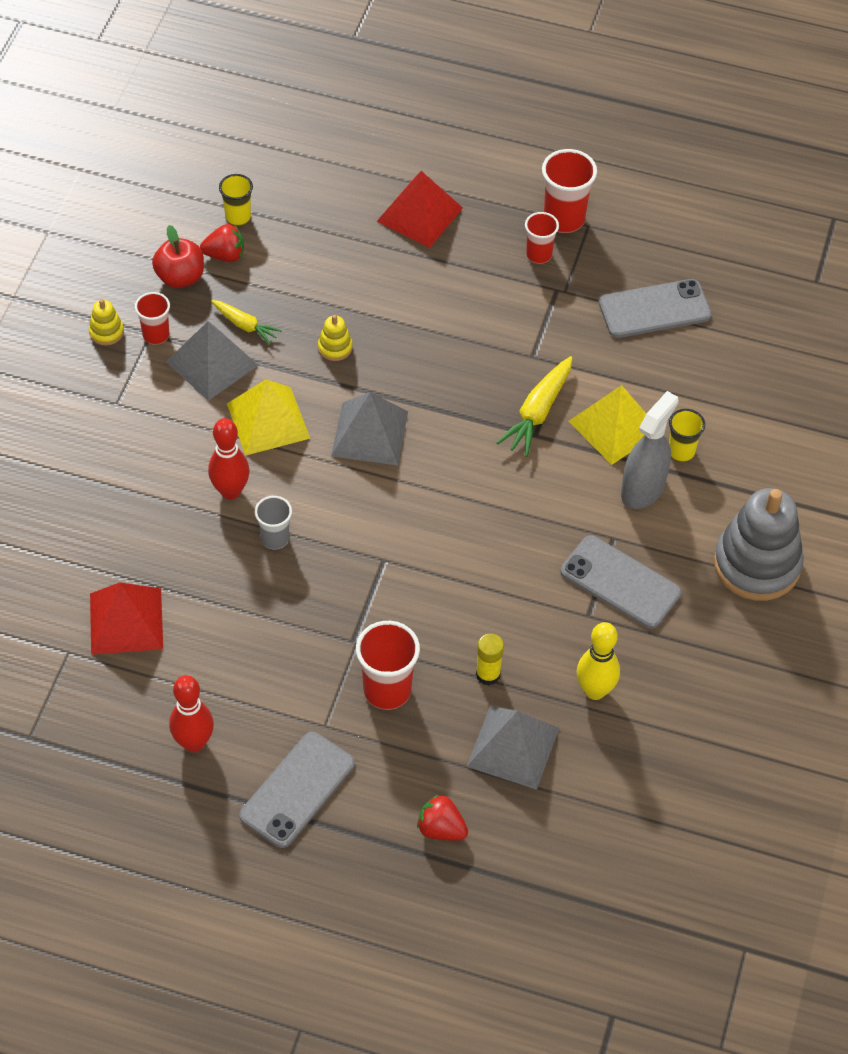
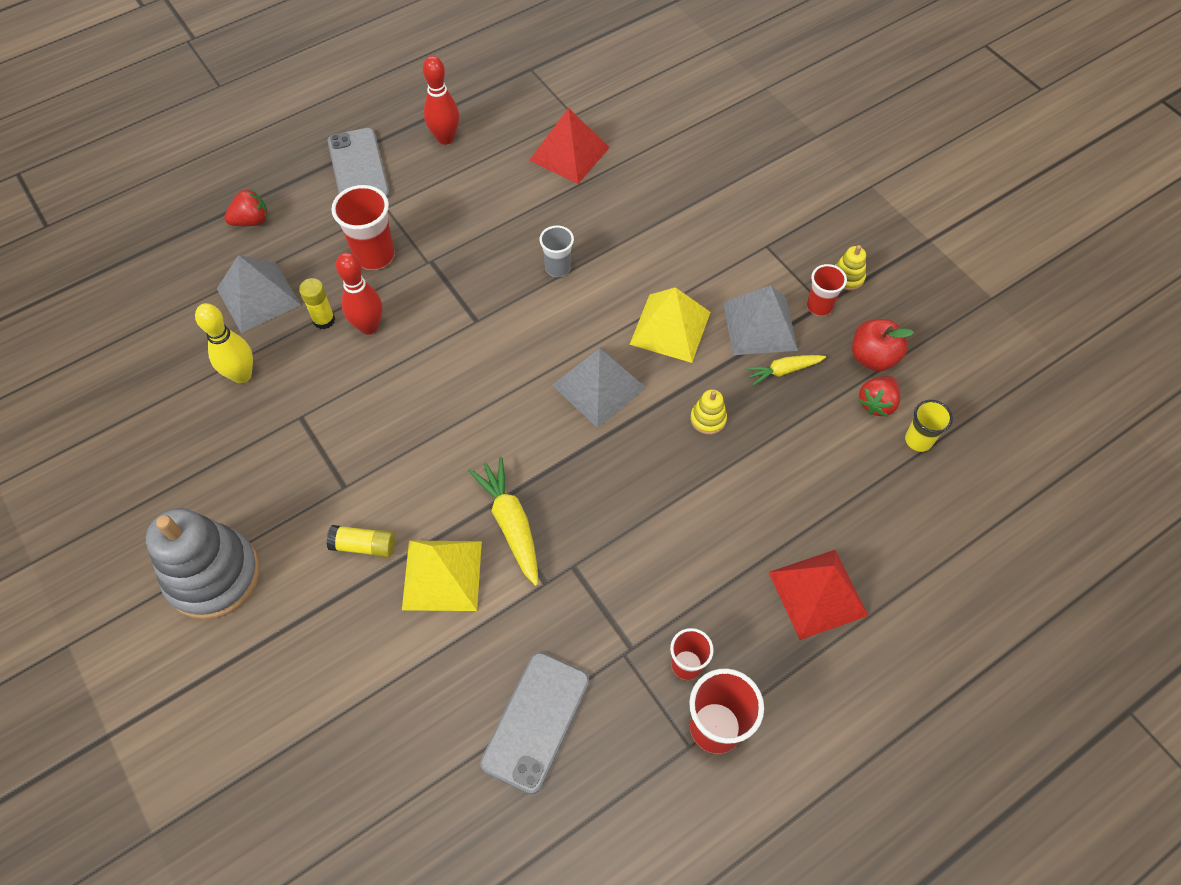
camera: 130 degrees right, 5 degrees up
red bowling pin [208,418,249,500] -> red bowling pin moved to [336,252,382,335]
grey phone [561,535,681,629] -> none
grey spray bottle [621,391,678,509] -> yellow glue stick [327,525,395,557]
yellow cup [669,409,705,462] -> none

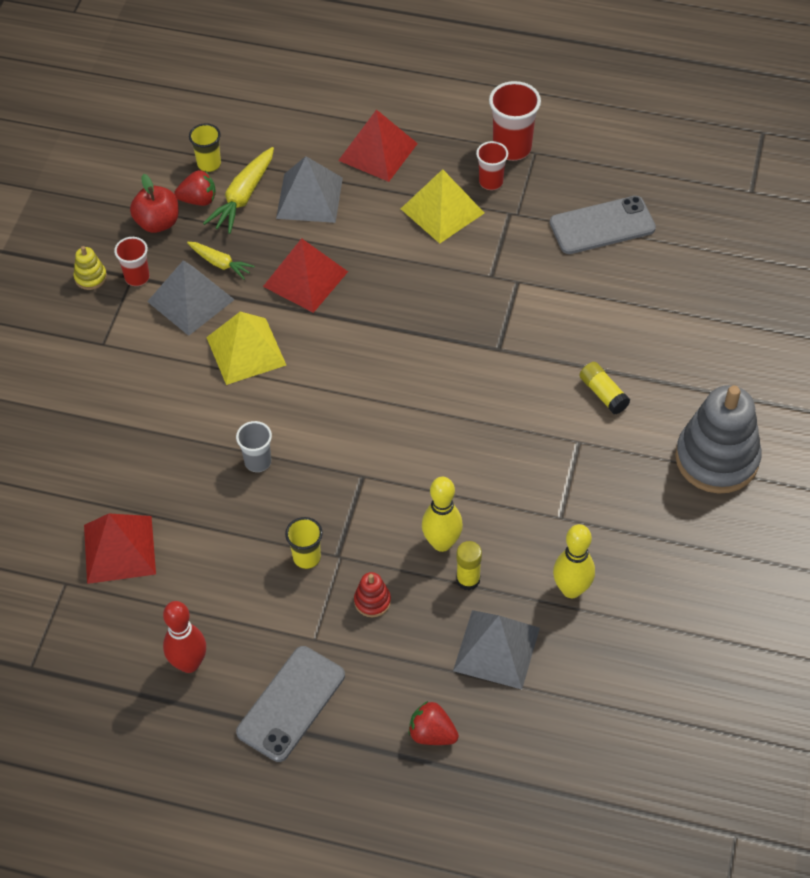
camera: 130 degrees left, 5 degrees down
red cup [331,185,395,270] -> red stacking toy [354,572,391,617]
red bowling pin [336,252,382,335] -> yellow bowling pin [422,477,463,552]
yellow pyramid [402,540,482,611] -> yellow pyramid moved to [401,169,484,244]
yellow carrot [468,457,538,586] -> yellow carrot moved to [203,147,274,234]
grey pyramid [552,347,646,428] -> grey pyramid moved to [276,156,343,223]
yellow stacking toy [690,389,727,435] -> red pyramid [263,238,348,313]
none -> yellow cup [285,517,323,569]

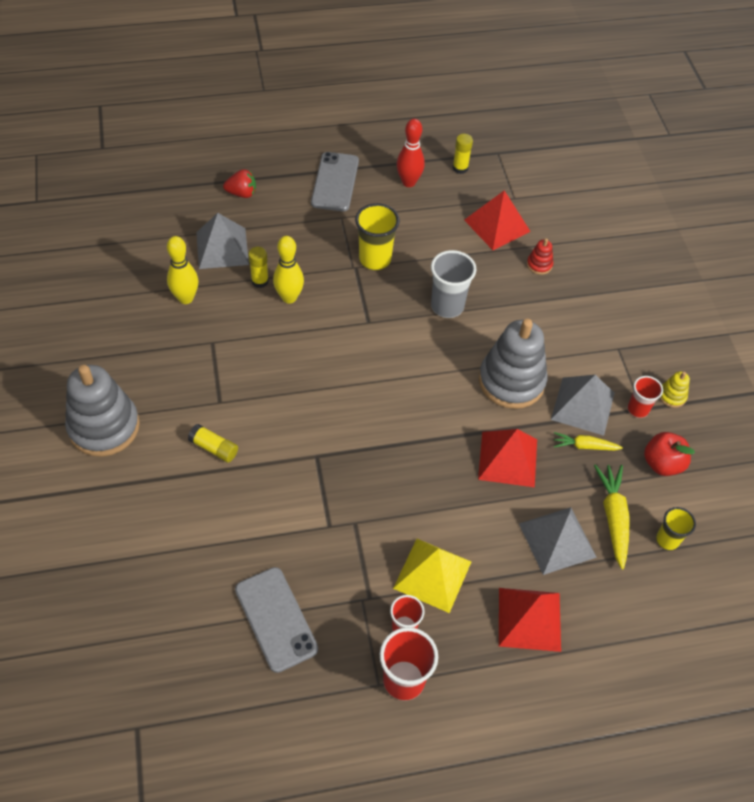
camera: 150 degrees right, 0 degrees up
red strawberry [174,170,216,206] -> none
yellow pyramid [206,312,286,385] -> grey stacking toy [479,319,547,409]
grey cup [236,421,272,472] -> grey cup [431,250,476,318], size x1.62
yellow cup [285,517,323,569] -> yellow cup [355,203,400,270], size x1.62
red stacking toy [354,572,391,617] -> red stacking toy moved to [527,238,553,275]
grey phone [550,196,656,254] -> grey phone turned 75 degrees counterclockwise [235,567,318,673]
none -> yellow glue stick [453,134,473,174]

